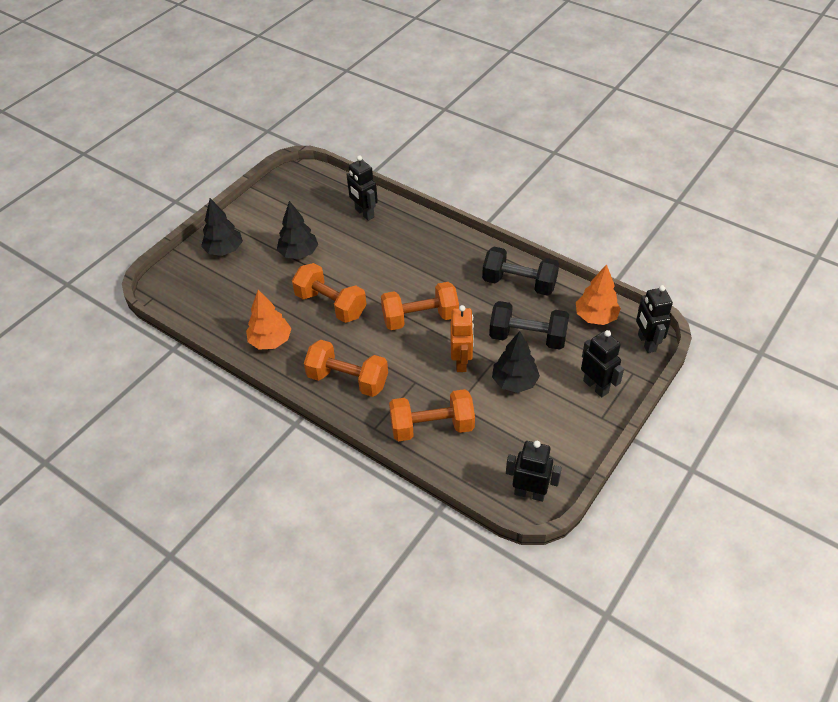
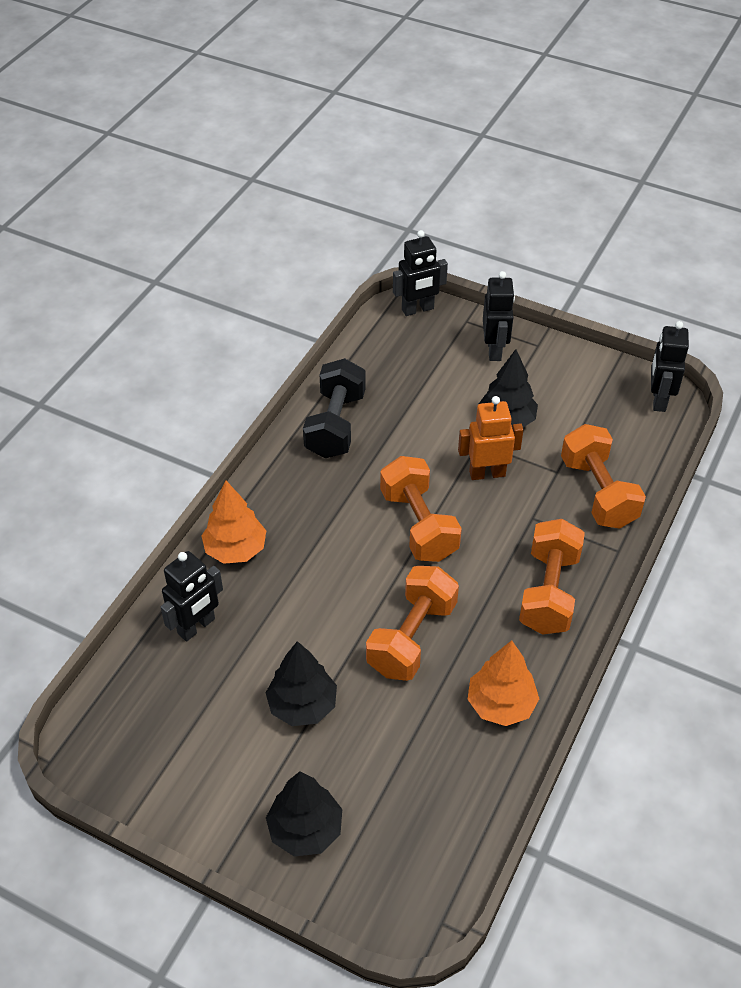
camera: 100 degrees left, 0 degrees up
black dumbbell [489,301,569,350] -> none
orange tree [576,264,621,325] -> orange tree moved to [201,481,266,564]
black robot [581,330,624,397] -> black robot turned 135 degrees clockwise [483,271,515,361]

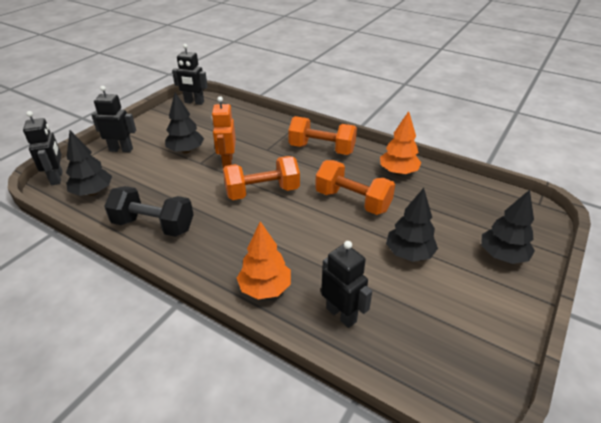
camera: 85 degrees left, 10 degrees down
orange dumbbell [561,424,646,529] -> none
none -> black tree [66,130,112,196]

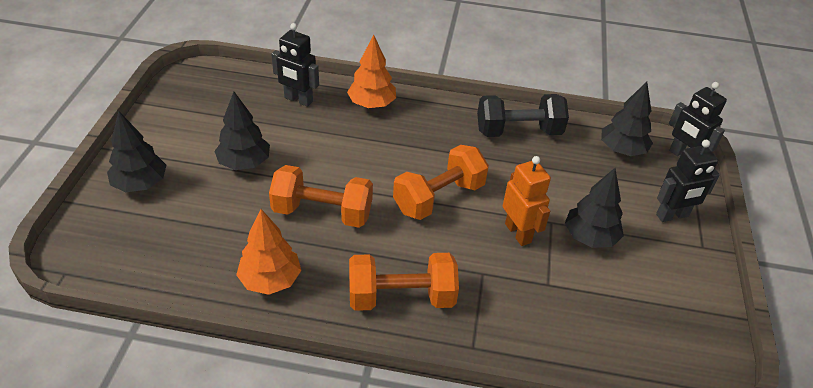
camera: 155 degrees right, 5 degrees up
black robot [172,44,208,105] -> none

